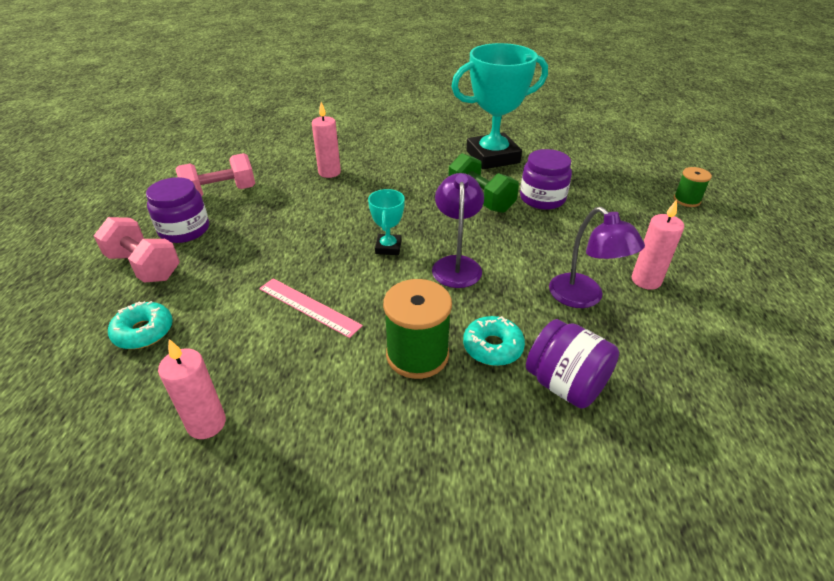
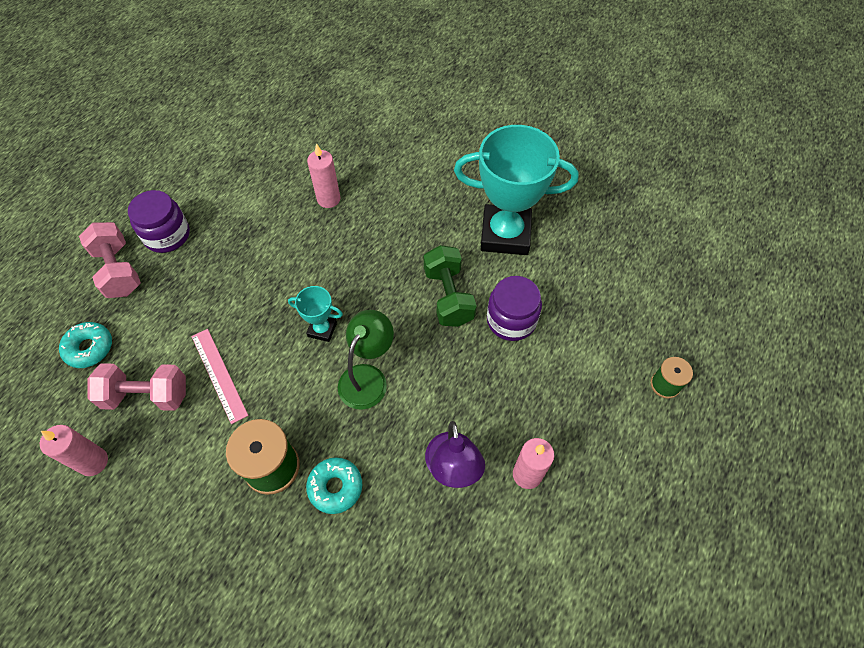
camera: 25 degrees right, 20 degrees up
pink dumbbell [176,153,255,196] -> pink dumbbell moved to [87,363,186,411]
turquoise trophy [368,189,405,255] -> turquoise trophy turned 75 degrees clockwise [288,286,343,342]
purple lamp [432,173,484,288] -> green lamp [338,310,394,410]
purple jar [526,319,619,409] -> none

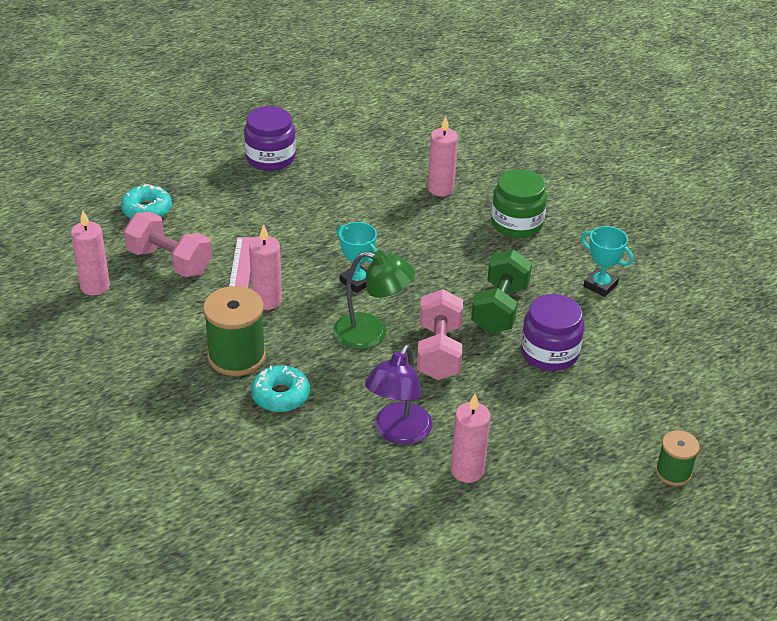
camera: 30 degrees right, 20 degrees down
pink dumbbell [79,222,141,298] -> pink dumbbell moved to [417,289,463,380]
green lamp [338,310,394,410] -> green lamp turned 45 degrees clockwise [333,250,415,349]
turquoise trophy [454,125,579,255] -> turquoise trophy [581,226,634,297], size x0.46
none -> pink candle [249,224,282,310]
none -> green jar [491,169,547,238]

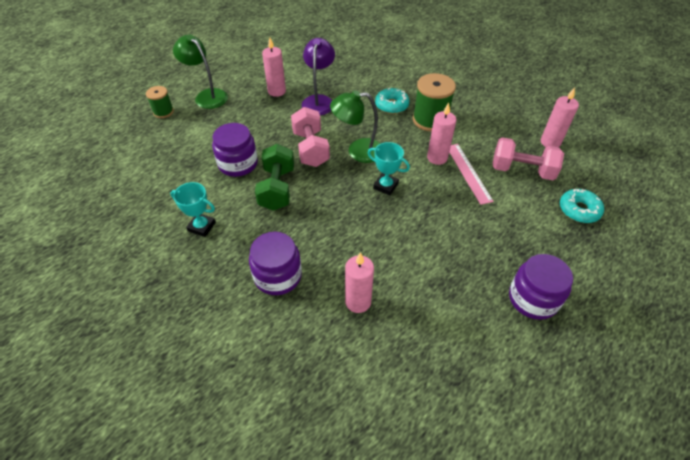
camera: 165 degrees right, 10 degrees up
green jar [491,169,547,238] -> purple jar [249,232,302,295]
none -> green lamp [173,34,228,109]

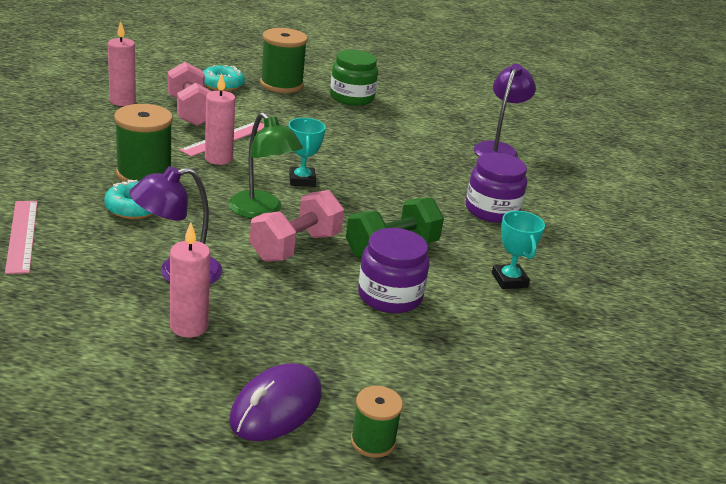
camera: 130 degrees left, 20 degrees down
green lamp [173,34,228,109] -> purple mouse [229,363,322,441]
pink candle [345,253,374,313] -> none
purple jar [509,254,573,320] -> green jar [330,50,378,106]
none -> pink ruler [5,201,38,274]
none -> green spool [260,28,308,93]
none -> purple lamp [474,64,536,158]

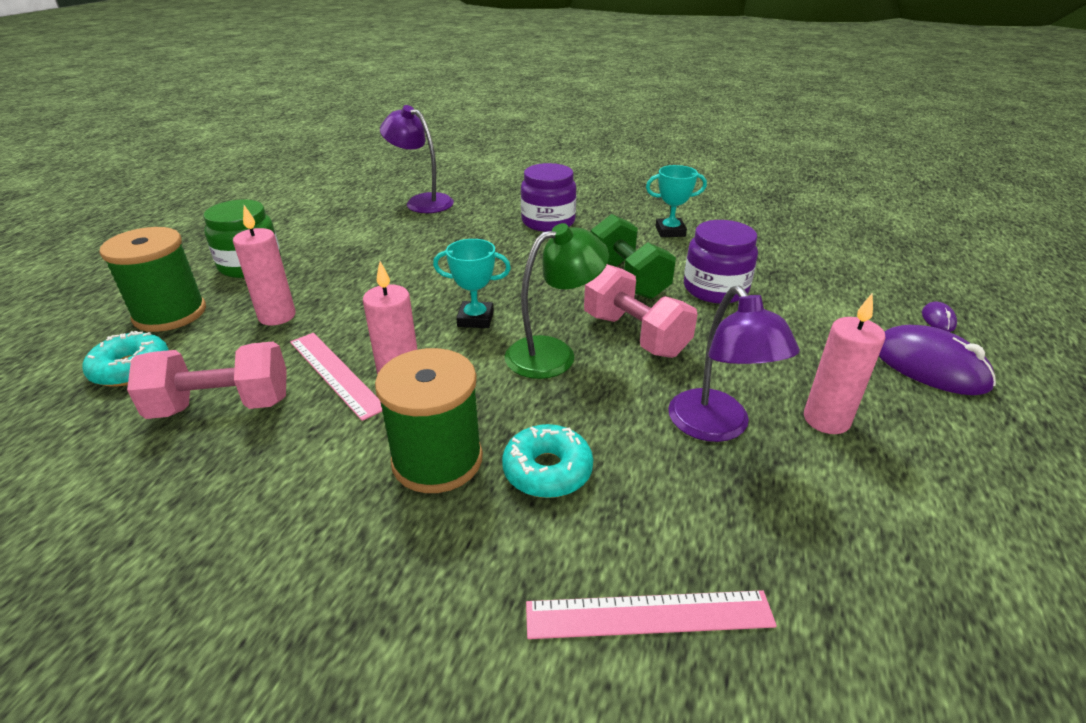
camera: 75 degrees left, 5 degrees up
pink candle [108,21,136,106] -> pink candle moved to [233,205,296,325]
green spool [351,386,403,458] -> purple mouse [922,301,957,332]

